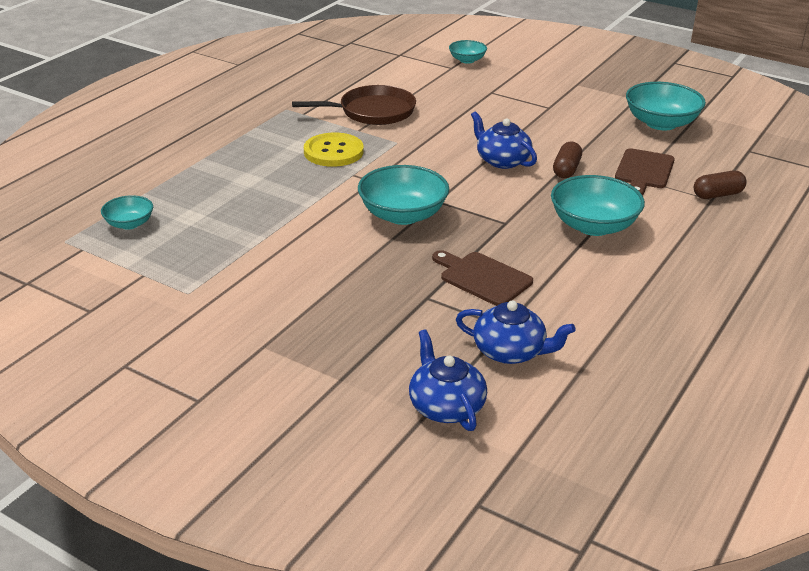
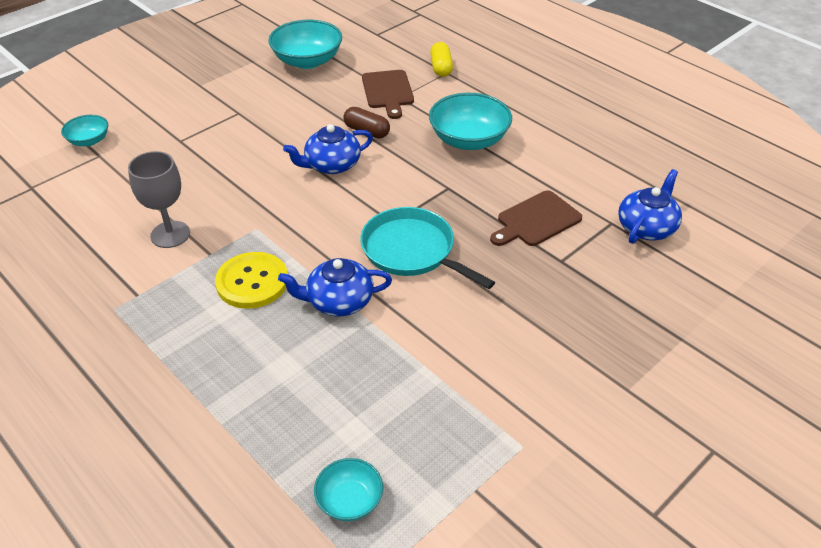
camera: 75 degrees left, 10 degrees up
brown pan [292,85,416,125] -> grey goblet [128,151,190,248]
turquoise bowl [358,165,449,225] -> turquoise pan [360,207,495,289]
blue teapot [409,329,487,431] -> blue teapot moved to [278,258,392,316]
brown cutting board [615,148,675,195] -> brown cutting board turned 45 degrees clockwise [362,70,414,119]
brown capsule [694,171,747,199] -> yellow capsule [430,42,453,77]

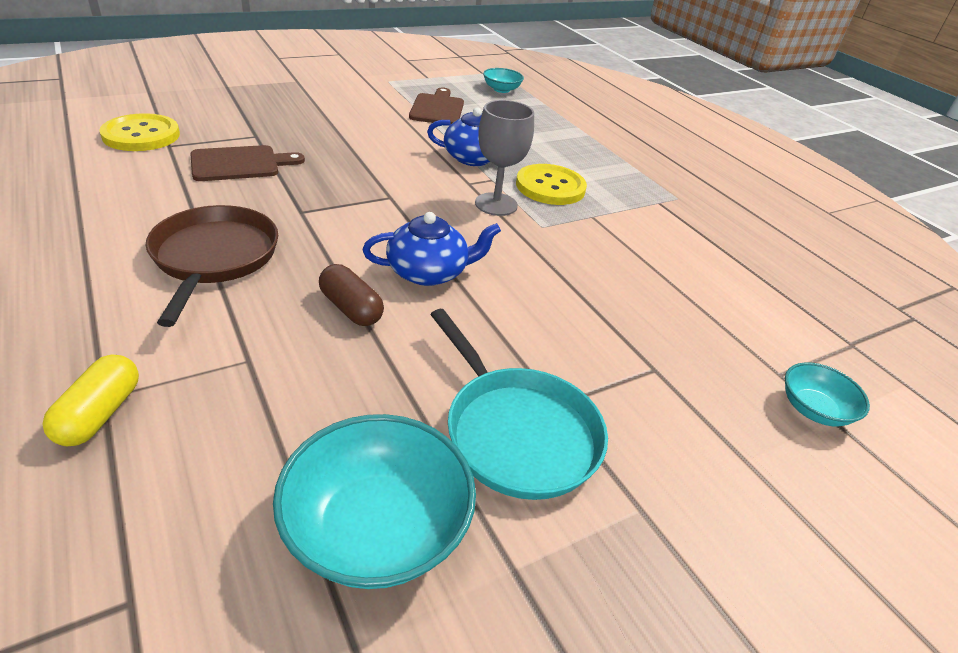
camera: 170 degrees left, 5 degrees down
grey goblet [128,151,190,248] -> grey goblet moved to [475,100,534,216]
turquoise pan [360,207,495,289] -> turquoise pan moved to [430,309,608,500]
brown cutting board [362,70,414,119] -> brown cutting board moved to [409,88,464,125]
turquoise bowl [429,93,512,150] -> brown pan [145,205,278,327]
blue teapot [618,169,682,244] -> yellow button [99,113,180,151]

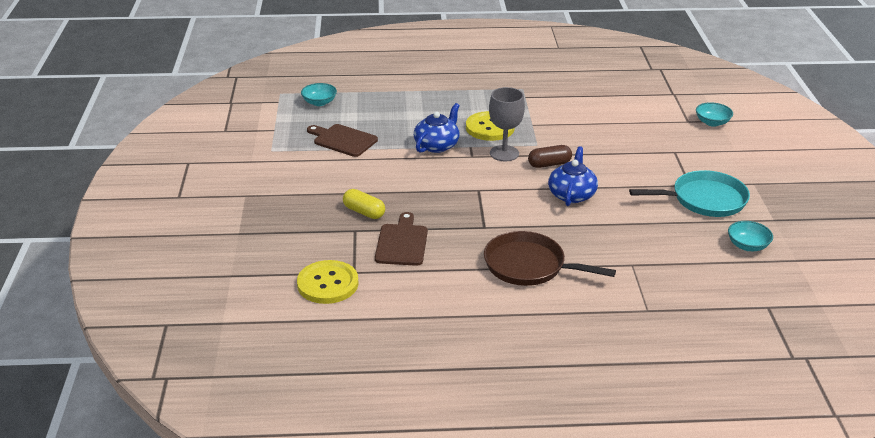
camera: 60 degrees left, 5 degrees down
yellow capsule [42,354,139,446] -> yellow capsule moved to [343,189,385,219]
turquoise bowl [273,414,476,589] -> turquoise bowl [728,221,773,251], size x0.55
brown capsule [319,264,384,326] -> brown capsule moved to [528,145,572,168]

